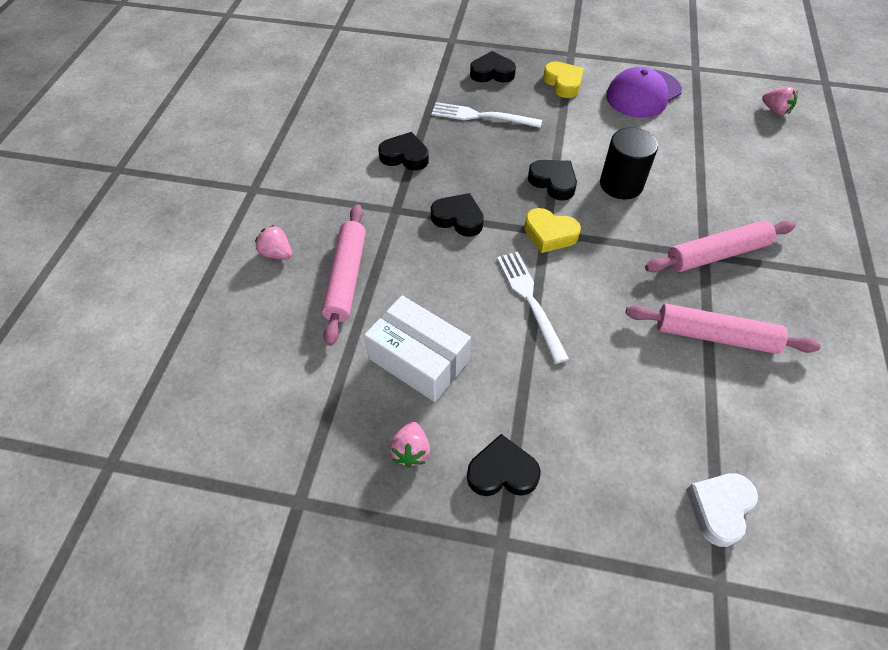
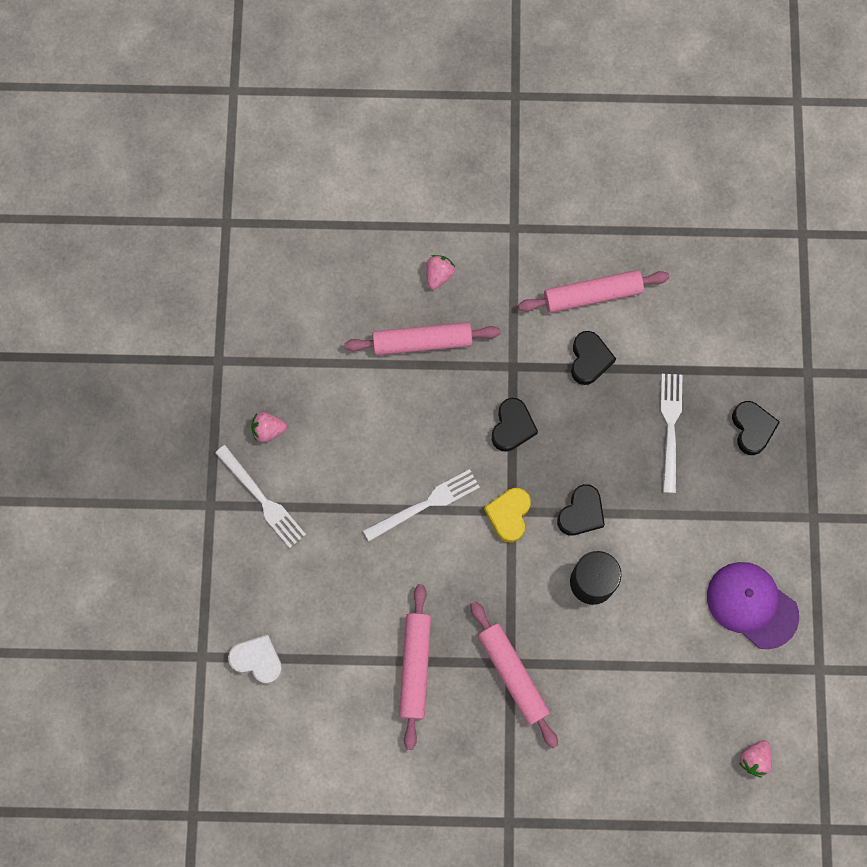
camera: 80 degrees right, 20 degrees up
white box [364,296,471,402] -> none
black heart [467,434,541,496] -> white fork [215,445,306,548]
yellow heart [543,61,584,98] -> none
none -> pink rolling pin [518,270,670,313]

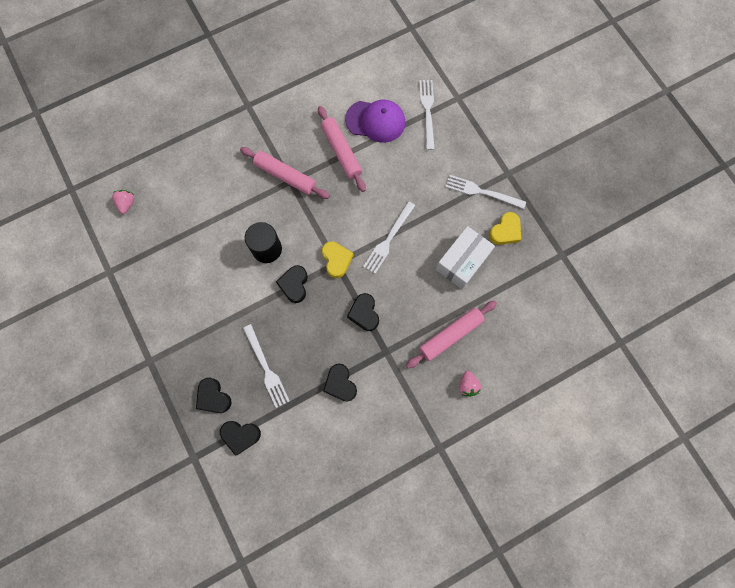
camera: 150 degrees right, 0 degrees up
white heart [228,635,283,684] -> white fork [419,80,435,150]
pink strawberry [251,412,287,442] -> yellow heart [489,212,521,245]
pink rolling pin [518,270,670,313] -> none
purple cap [707,562,799,649] -> purple cap moved to [345,100,405,143]
none -> black heart [220,421,261,456]
none -> white box [436,226,495,289]

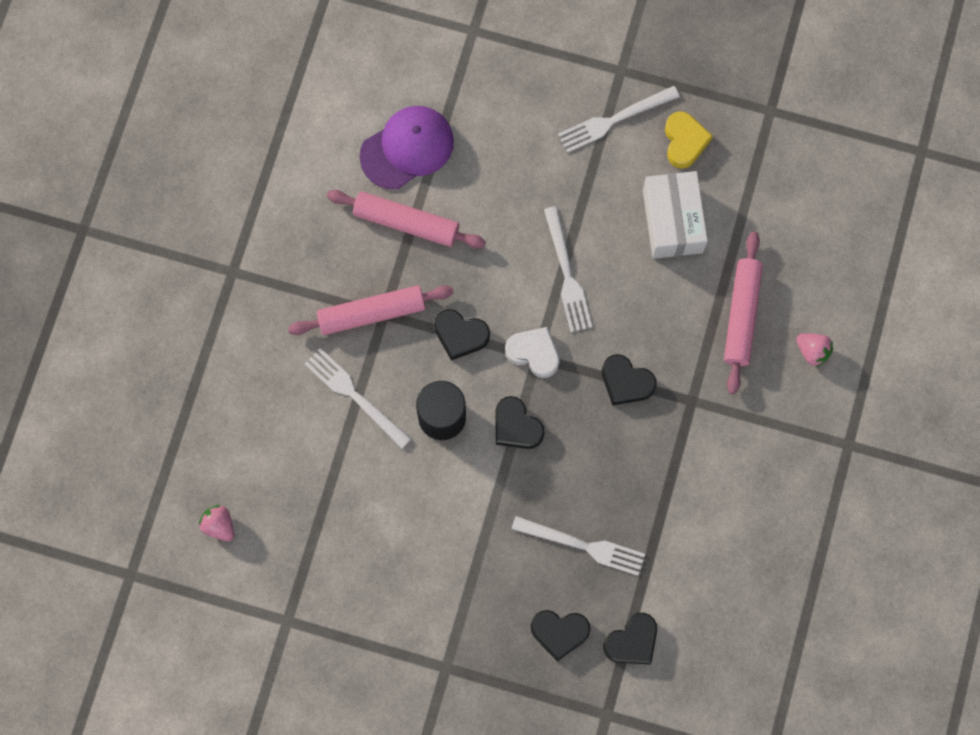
camera: 45 degrees left, 0 degrees up
yellow heart [322,241,353,278] -> white heart [505,327,559,378]
black heart [323,364,357,402] -> black heart moved to [434,309,490,360]
white fork [419,80,435,150] -> white fork moved to [304,348,411,449]

